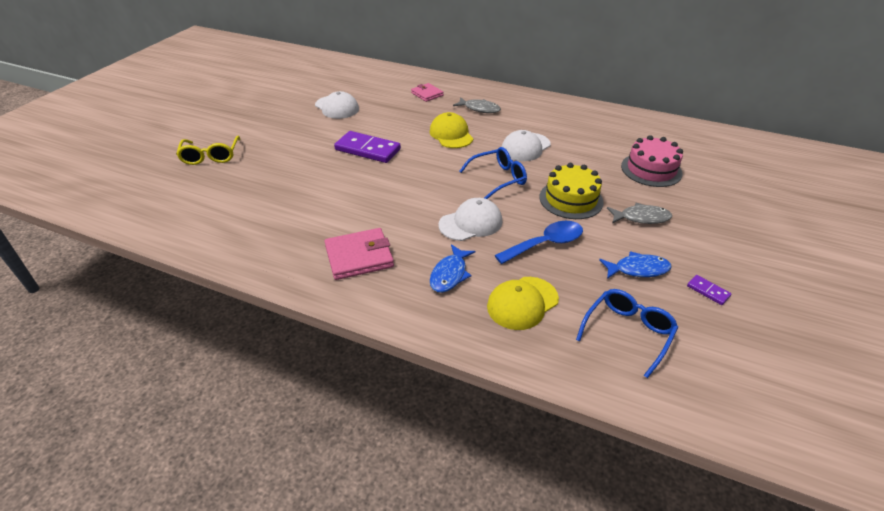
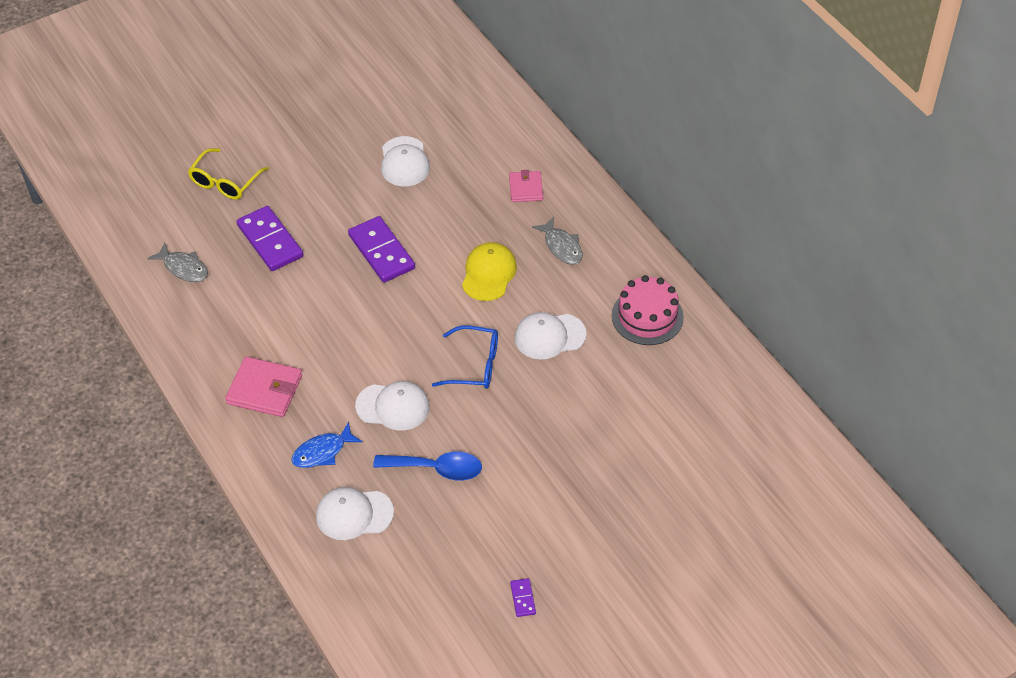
camera: 35 degrees right, 10 degrees up
yellow cap [487,277,559,330] -> white cap [316,487,394,540]
yellow cake [539,163,604,219] -> none
blue glasses [576,289,678,378] -> none
blue fish [599,252,672,279] -> none
grey fish [607,203,672,224] -> grey fish moved to [147,243,208,282]
pink cake [621,135,683,187] -> pink cake moved to [611,275,684,345]
none -> purple domino [236,206,303,271]

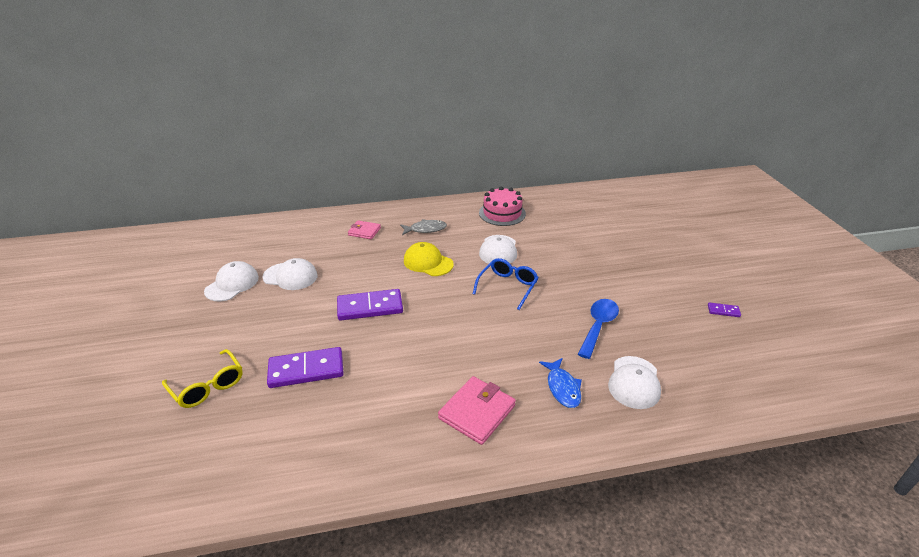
camera: 70 degrees left, 15 degrees down
grey fish [147,243,208,282] -> none
white cap [355,381,430,430] -> white cap moved to [204,261,259,302]

